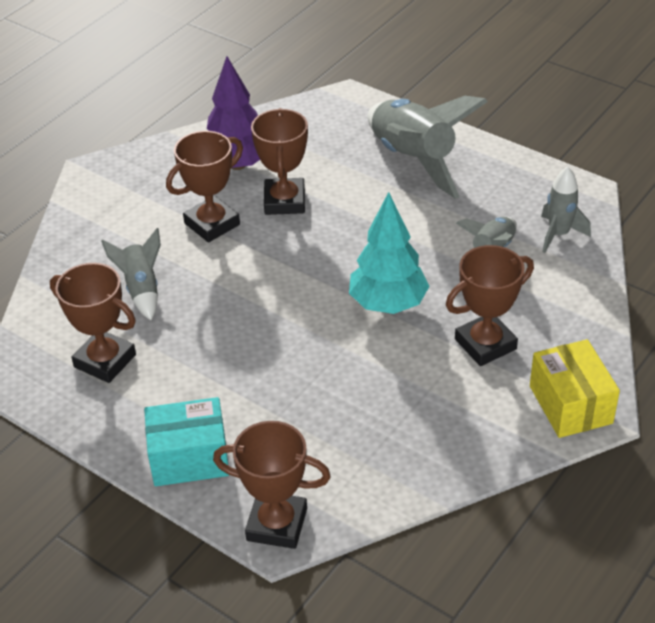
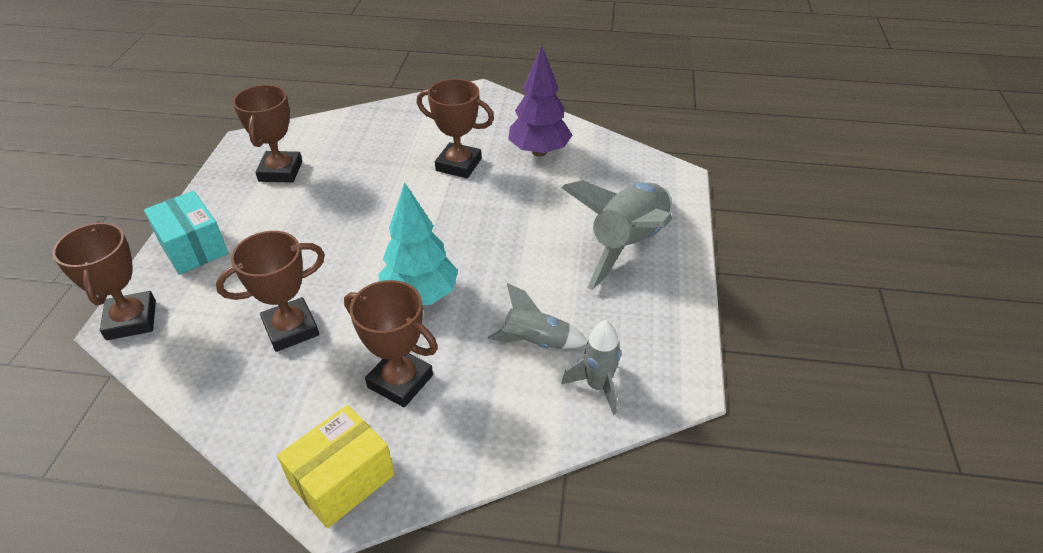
camera: 60 degrees right, 0 degrees up
grey rocket [101,228,161,320] -> none
brown trophy [251,108,308,215] -> brown trophy moved to [216,231,325,352]

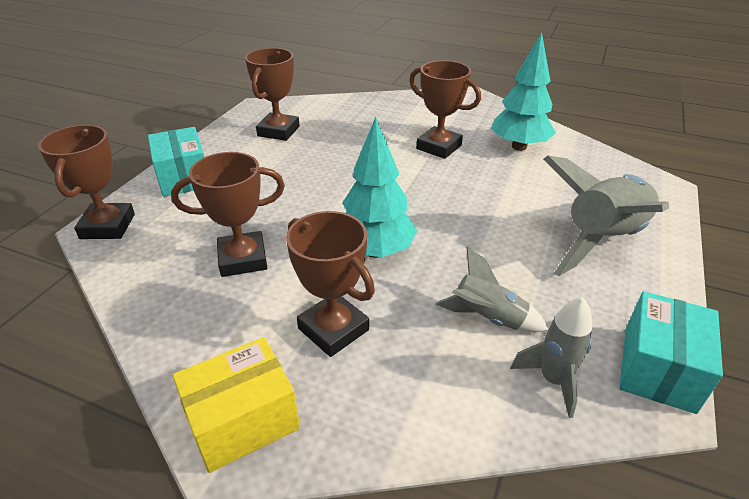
camera: 15 degrees right, 5 degrees down
purple tree [508,45,572,156] -> turquoise tree [491,32,556,151]
none -> turquoise box [619,291,723,414]

